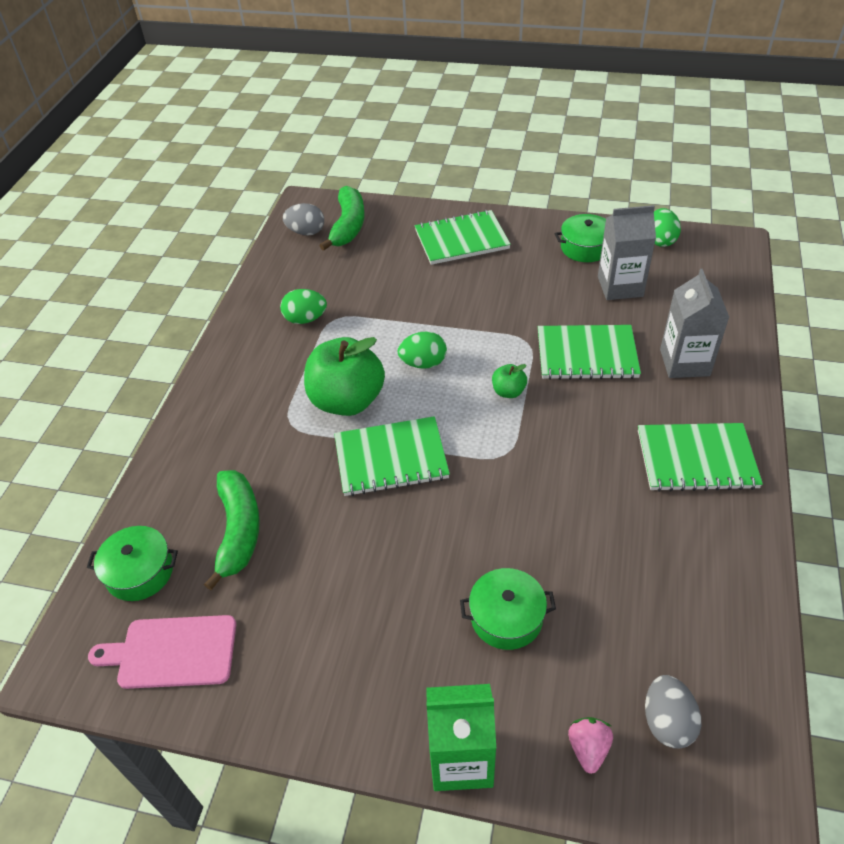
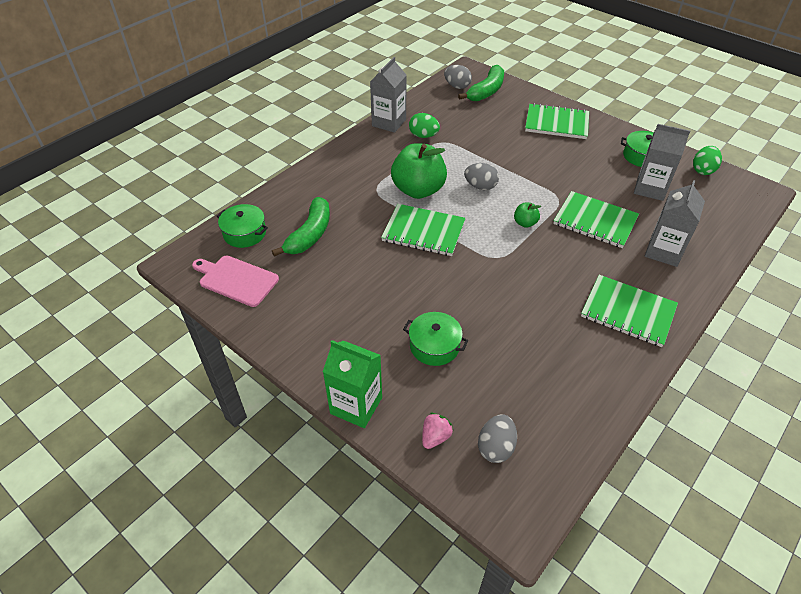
camera: 25 degrees right, 0 degrees up
green egg [398,331,447,369] -> grey egg [464,163,499,190]
none -> grey carton [370,57,407,133]

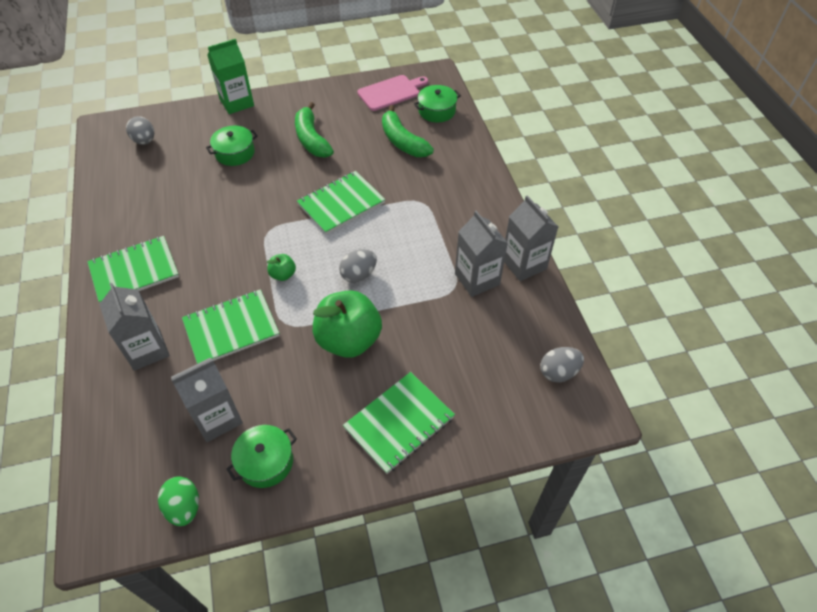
camera: 125 degrees right, 5 degrees up
green apple [391,143,447,199] -> green apple moved to [313,290,382,358]
green egg [409,113,440,138] -> grey carton [455,211,508,297]
pink strawberry [422,413,453,449] -> none
green banana [458,65,504,101] -> green banana moved to [295,102,334,157]

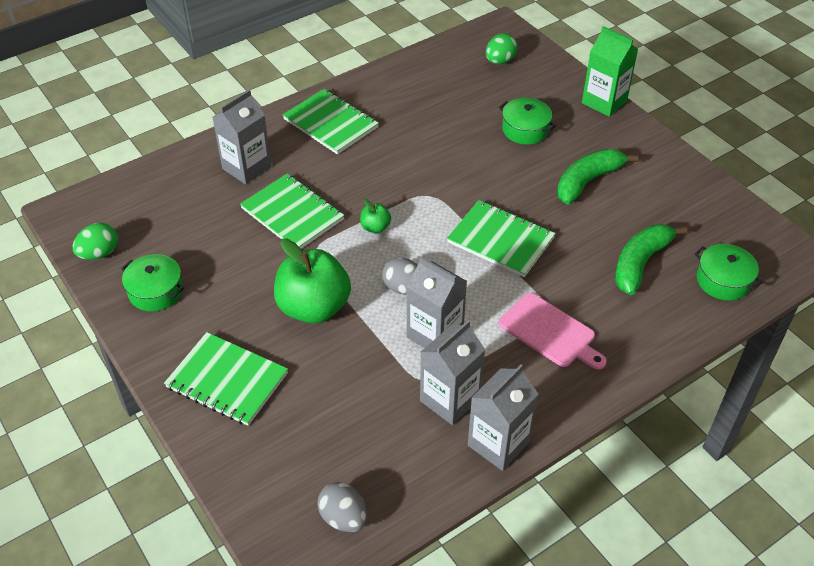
camera: 70 degrees right, 5 degrees down
grey egg [126,116,154,145] -> green egg [486,33,518,64]
grey carton [171,357,243,442] -> grey carton moved to [407,256,467,348]
pink cutting board [357,75,428,111] -> pink cutting board moved to [499,293,607,369]

